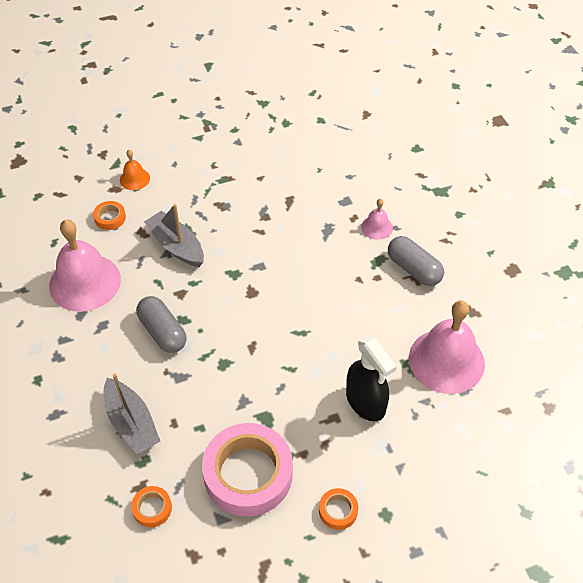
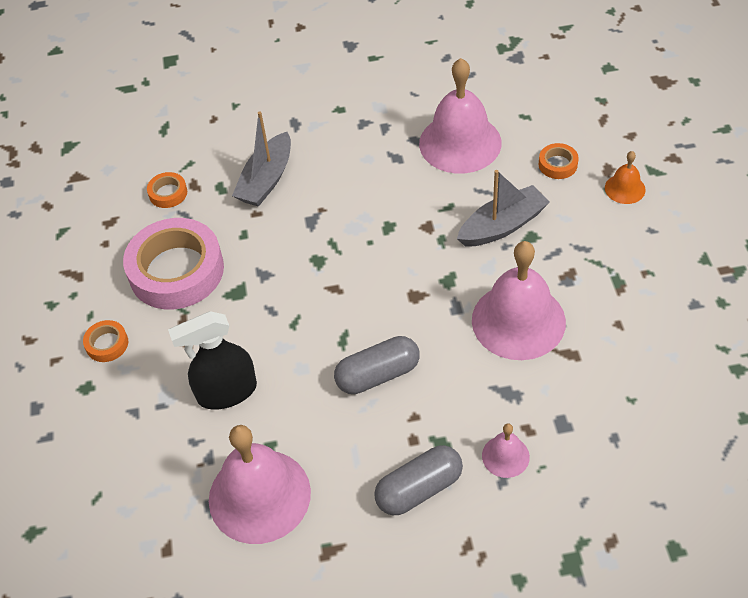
camera: 105 degrees right, 0 degrees up
grey boat [104,374,160,454] -> grey boat turned 45 degrees counterclockwise [232,111,291,207]
grey capsule [136,296,187,353] -> grey capsule moved to [334,336,420,394]
none -> pink bell [472,241,566,360]

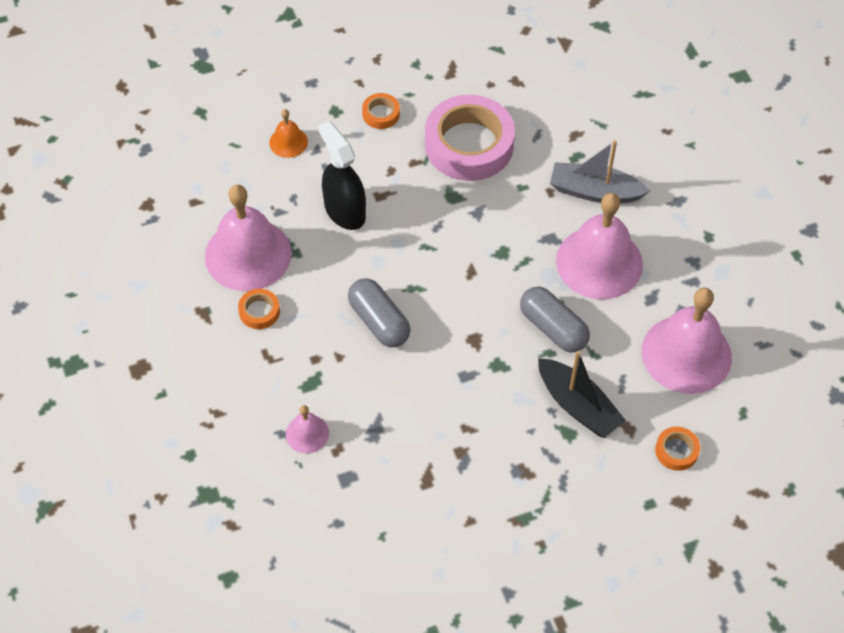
camera: 75 degrees right, 5 degrees up
orange tape [147,172,187,208] -> orange tape moved to [238,289,280,329]
grey capsule [374,445,463,515] -> grey capsule moved to [520,287,590,353]
grey boat [457,170,550,246] -> black boat [538,351,625,438]
pink bell [472,241,566,360] -> pink bell moved to [556,193,643,299]
orange bell [605,151,646,204] -> orange bell moved to [269,109,308,158]

